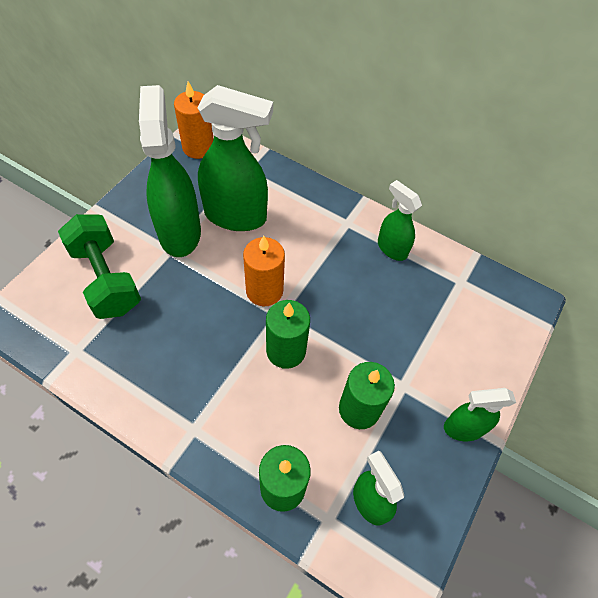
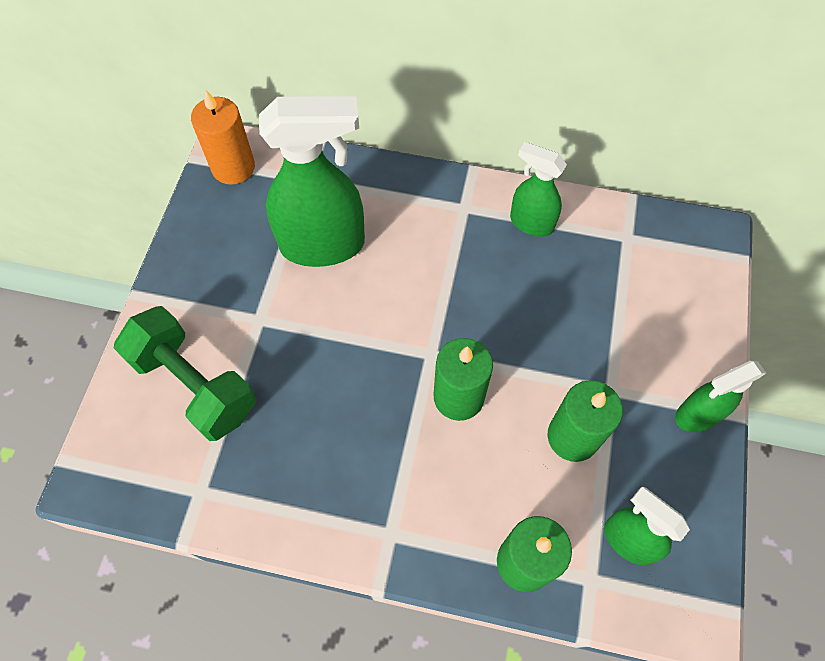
camera: 15 degrees left, 5 degrees up
green spray bottle [139,85,201,257] -> none
orange candle [243,235,285,306] -> none

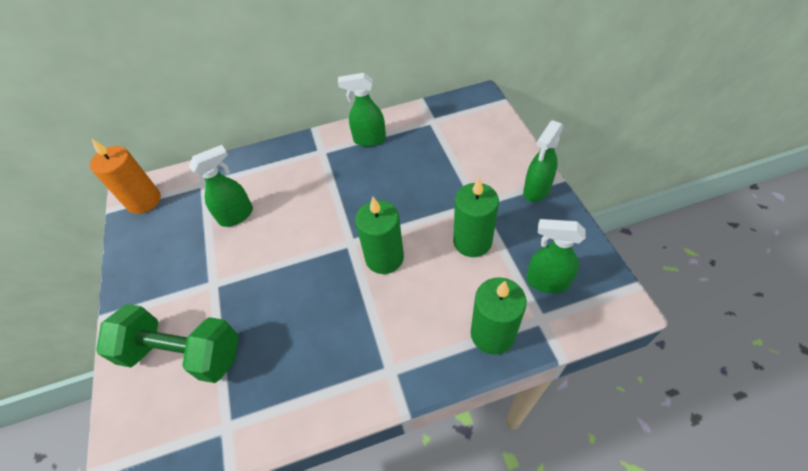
camera: 25 degrees left, 10 degrees down
green spray bottle [259,96,365,267] -> green spray bottle [189,145,253,227], size x0.55

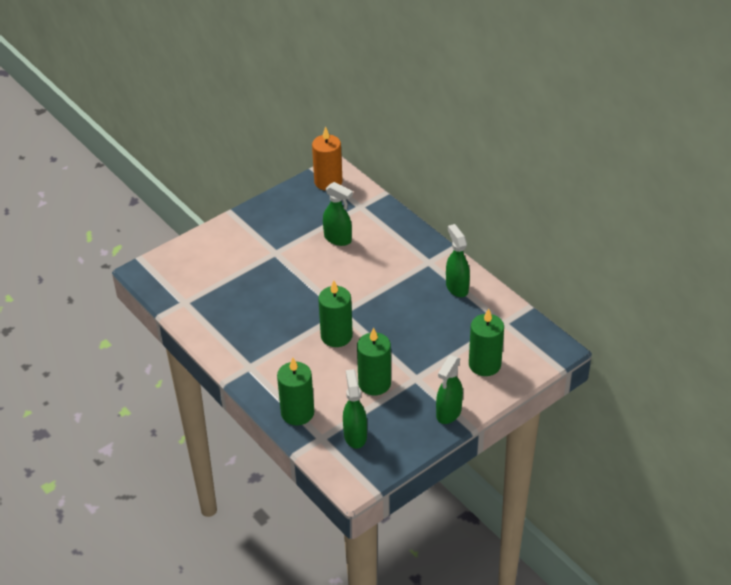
camera: 65 degrees right, 10 degrees down
green dumbbell [96,304,239,383] -> none
green spray bottle [523,120,564,202] -> green spray bottle turned 75 degrees counterclockwise [436,355,463,424]
none -> green candle [469,308,504,376]

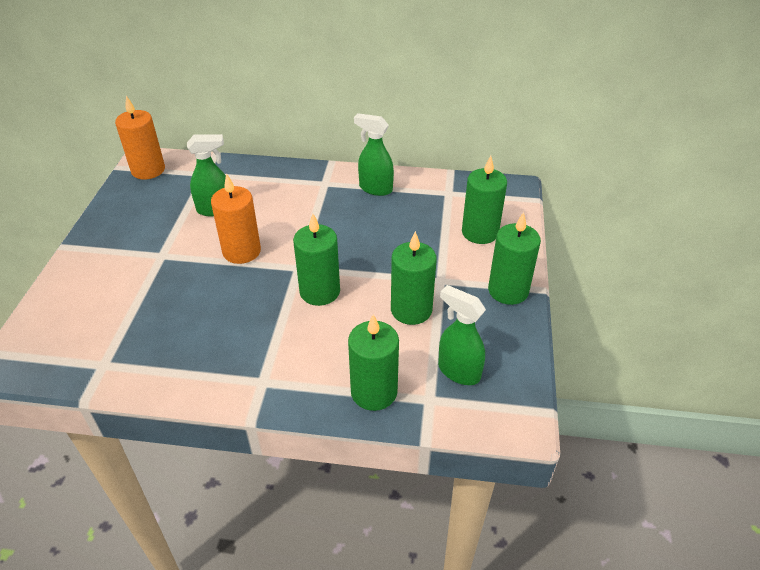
camera: 45 degrees left, 0 degrees up
green spray bottle [436,355,463,424] -> green candle [488,212,541,305]
none -> orange candle [211,173,261,264]

